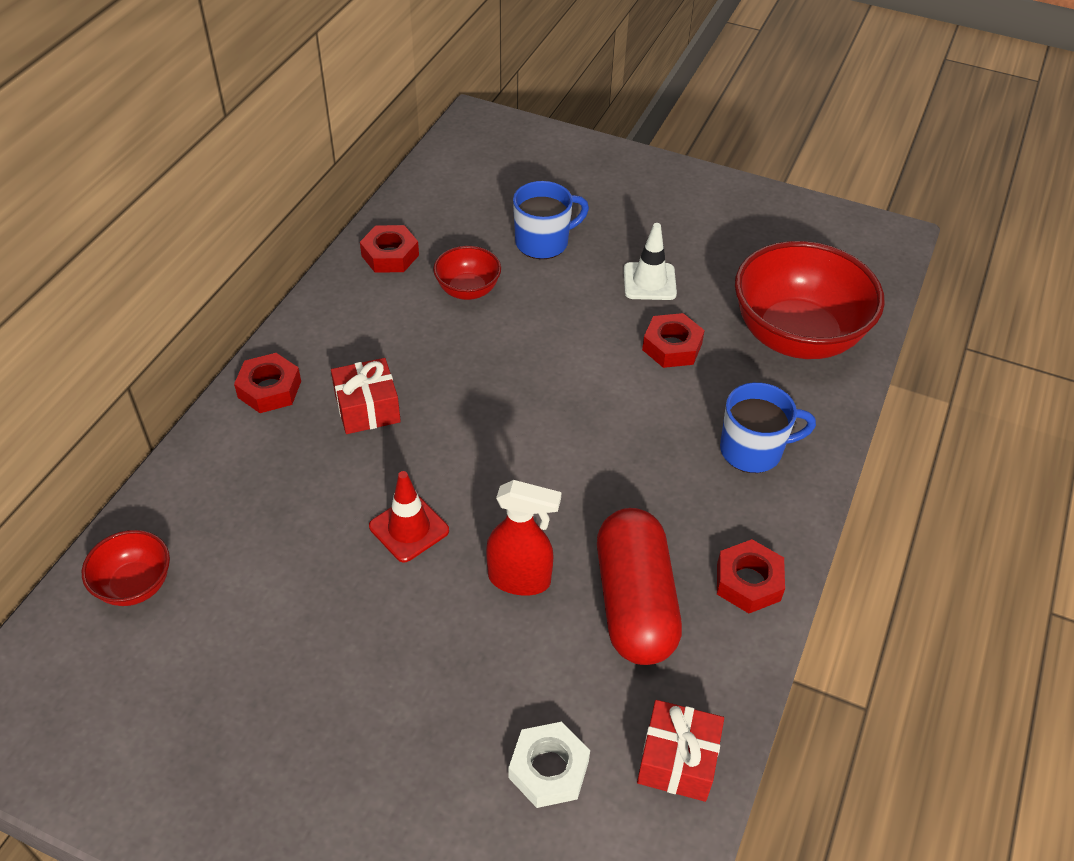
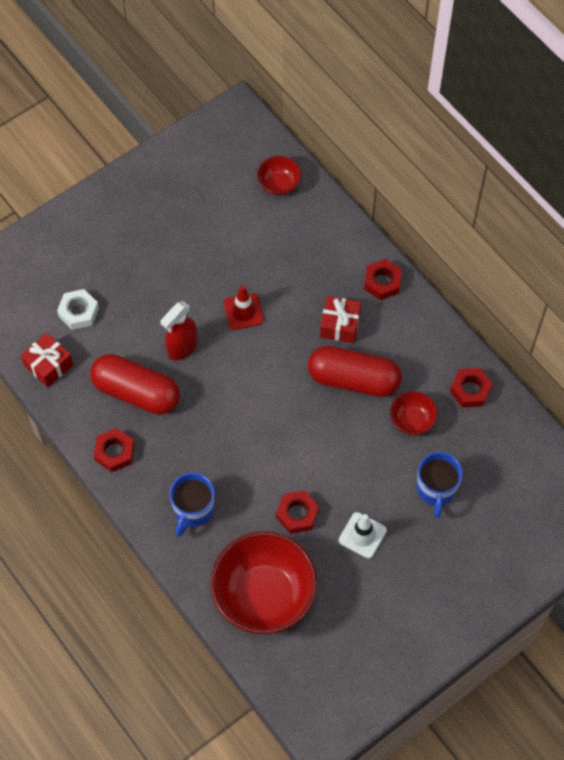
camera: 120 degrees right, 15 degrees up
none -> red capsule [308,346,402,397]

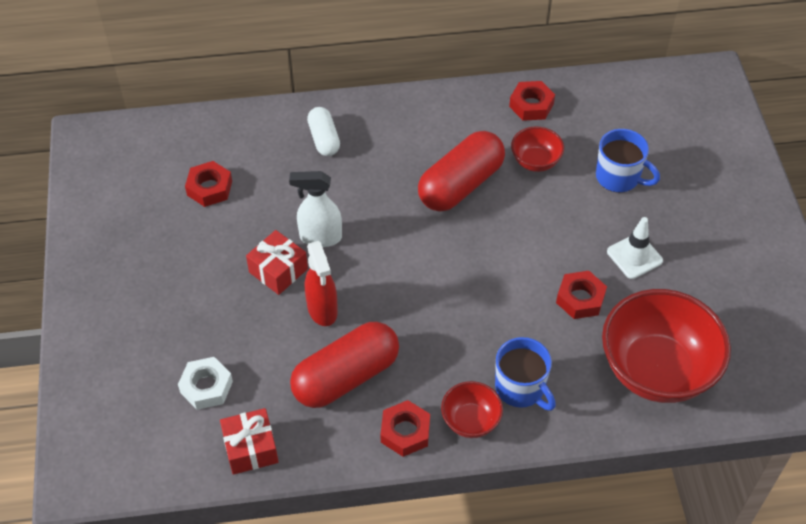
camera: 60 degrees left, 10 degrees down
red traffic cone [224,285,264,330] -> white spray bottle [289,171,342,247]
red bowl [257,156,302,196] -> red bowl moved to [441,381,503,438]
red gift [320,296,361,343] -> red gift moved to [246,230,308,295]
red nut [364,259,402,300] -> red nut moved to [185,161,232,207]
none -> white capsule [307,107,340,156]

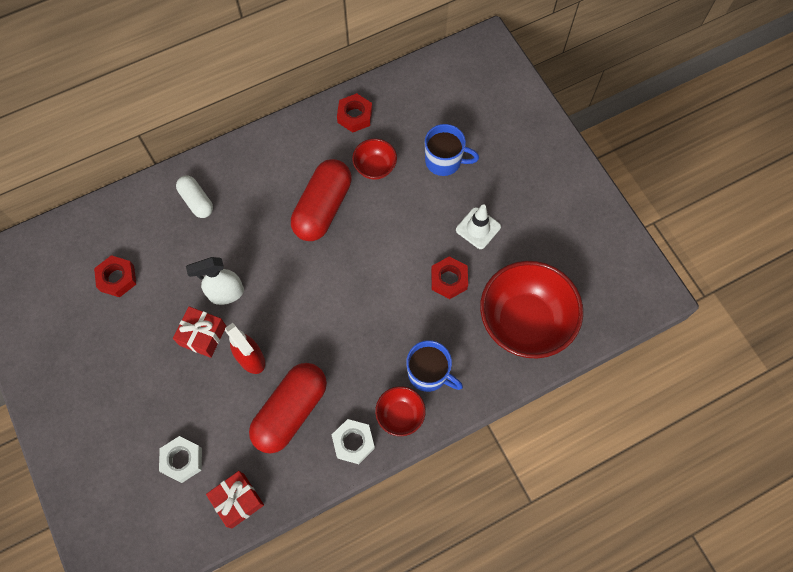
camera: 20 degrees left, 15 degrees up
red nut [380,400,430,457] -> white nut [332,419,375,464]

